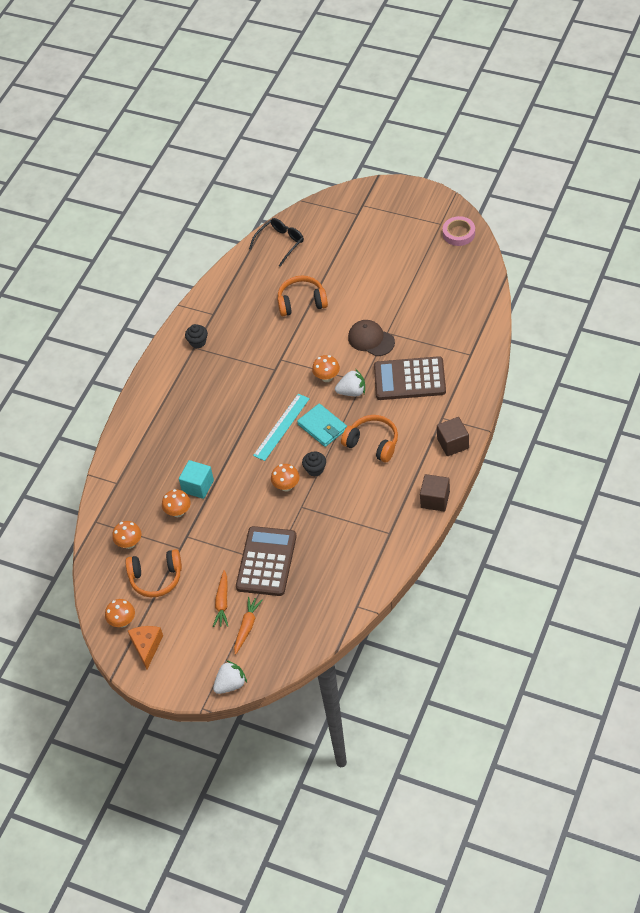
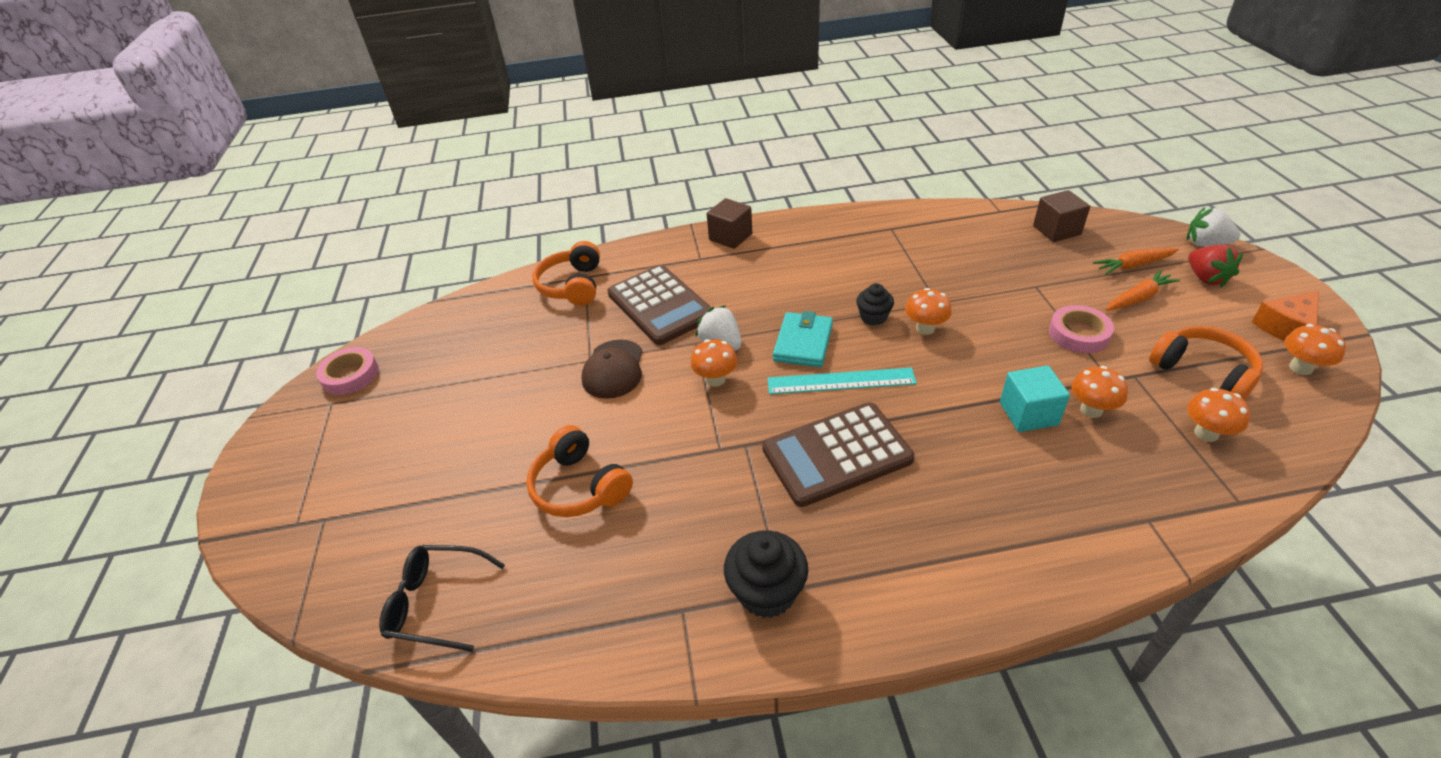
camera: 125 degrees left, 10 degrees down
black cupcake [185,324,208,348] -> black cupcake [724,530,808,618], size x1.60
brown calculator [236,526,297,596] -> brown calculator moved to [762,402,915,507]
orange headphones [341,415,398,462] -> orange headphones moved to [533,241,600,305]
brown cube [420,474,450,511] -> brown cube moved to [1033,190,1090,242]
none -> pink tape [1049,305,1114,353]
none -> red strawberry [1188,245,1243,288]

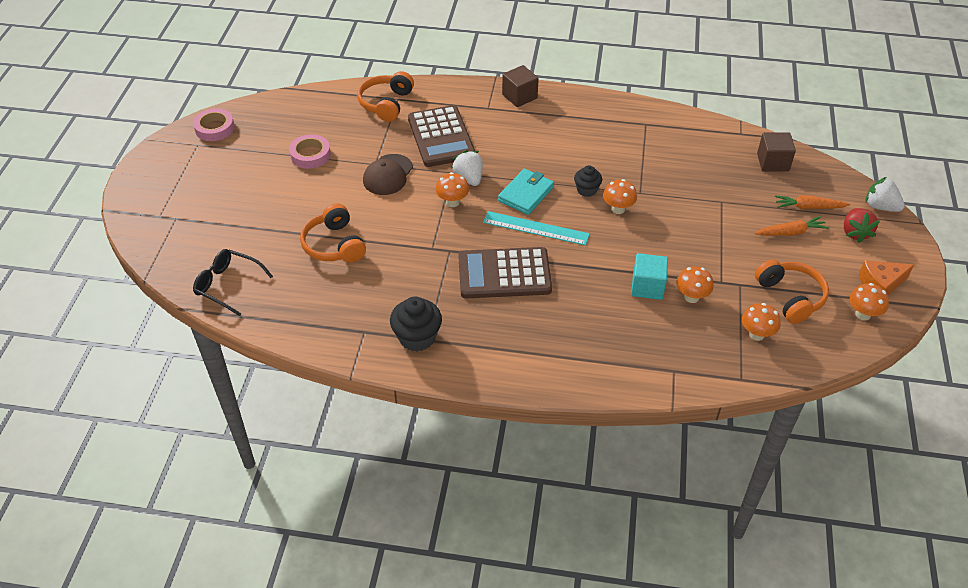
camera: 15 degrees right, 5 degrees up
pink tape [1049,305,1114,353] -> pink tape moved to [289,134,331,169]

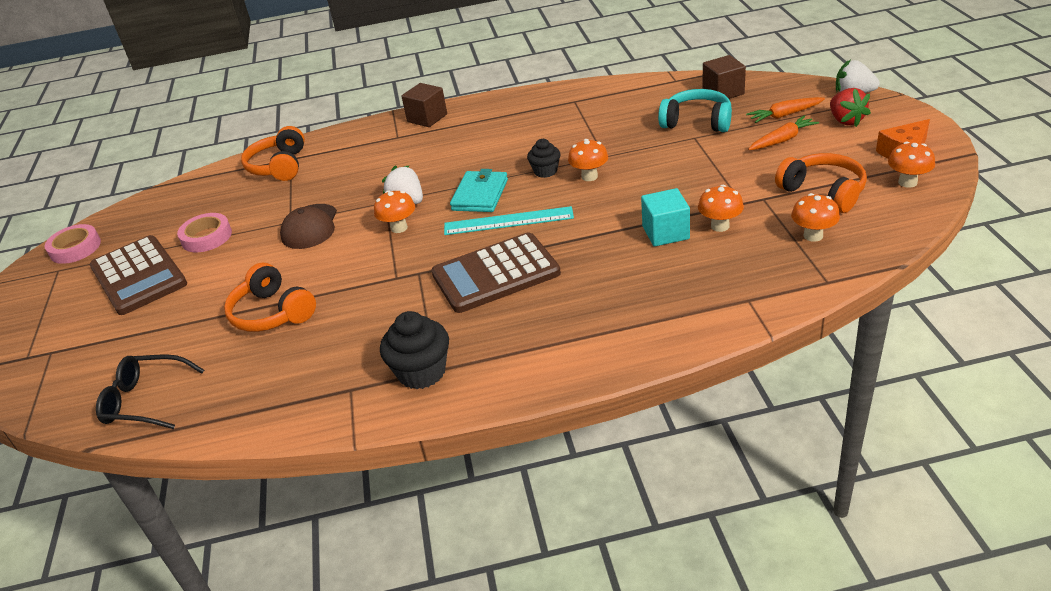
camera: 15 degrees left, 10 degrees down
brown calculator [408,105,475,167] -> brown calculator moved to [90,235,187,315]
none -> turquoise headphones [658,89,732,132]

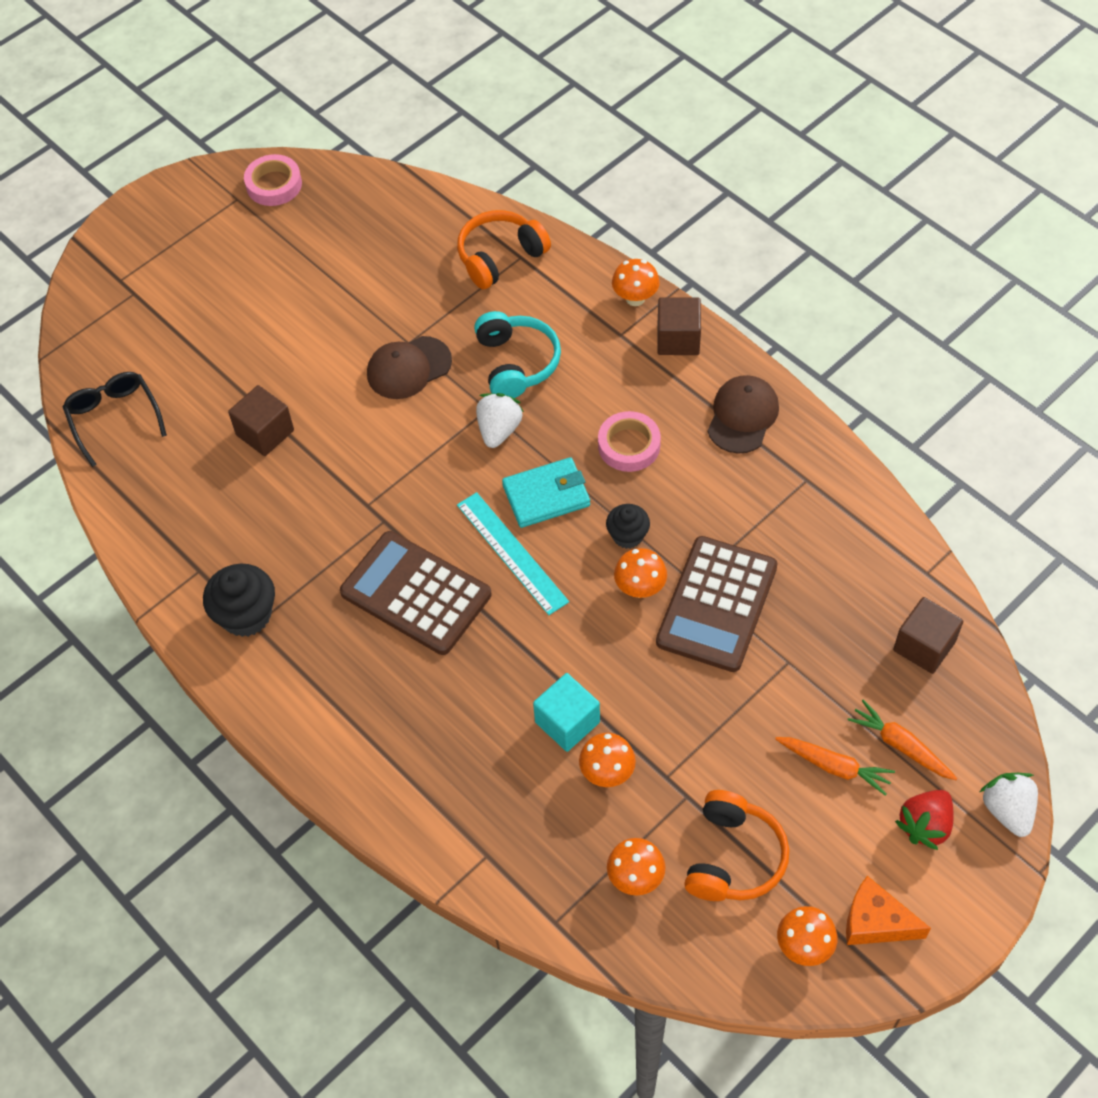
camera: 55 degrees right, 20 degrees up
brown calculator [90,235,187,315] -> brown calculator moved to [656,536,778,672]
pink tape [177,213,232,252] -> pink tape moved to [598,411,661,472]
orange headphones [224,263,316,332] -> brown cube [228,385,294,456]
orange mushroom [374,190,415,233] -> orange mushroom moved to [612,259,660,306]
turquoise headphones [658,89,732,132] -> turquoise headphones moved to [474,311,561,398]
none -> brown cap [707,375,779,453]

